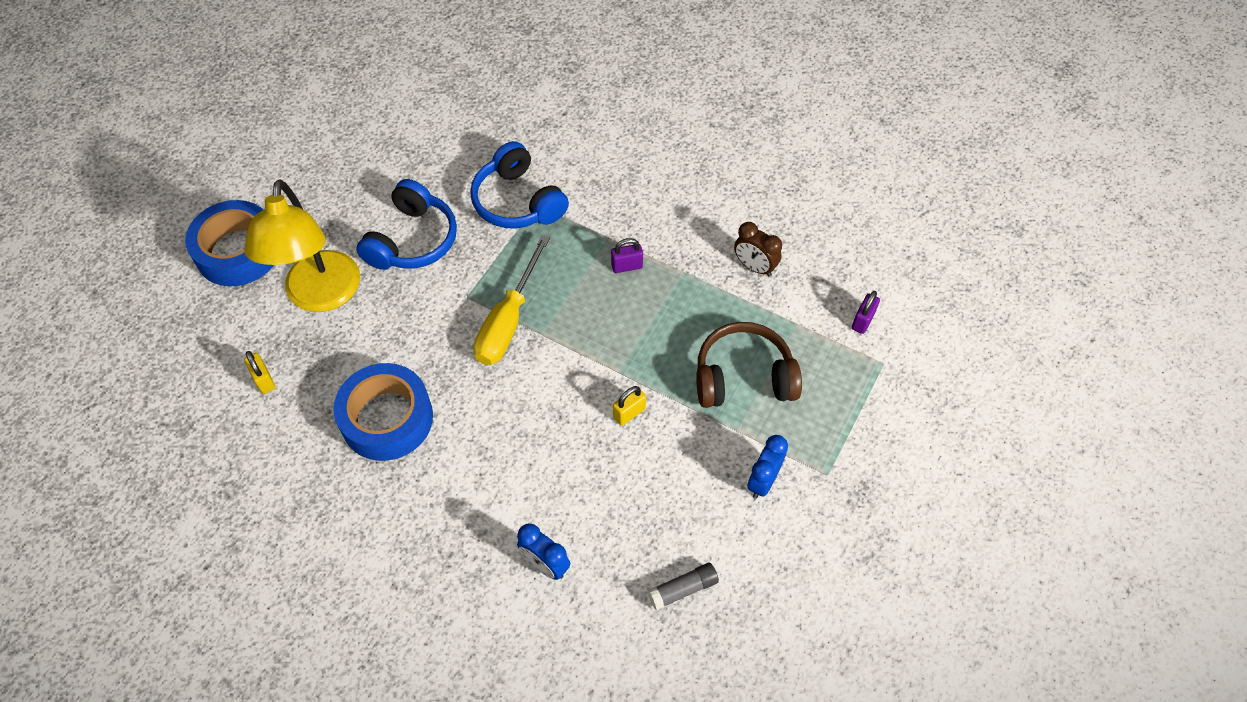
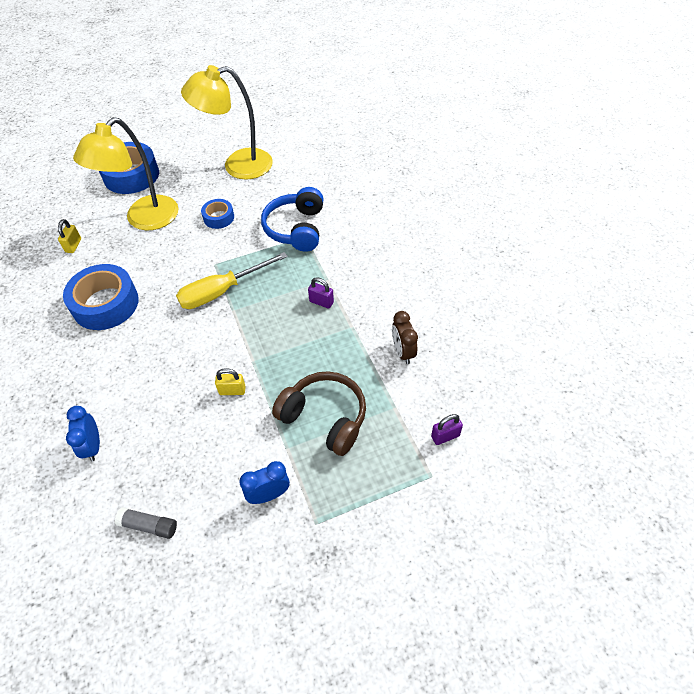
camera: 40 degrees right, 5 degrees down
blue headphones [356,179,457,270] -> blue tape [201,199,234,229]
none -> yellow lamp [181,65,273,180]

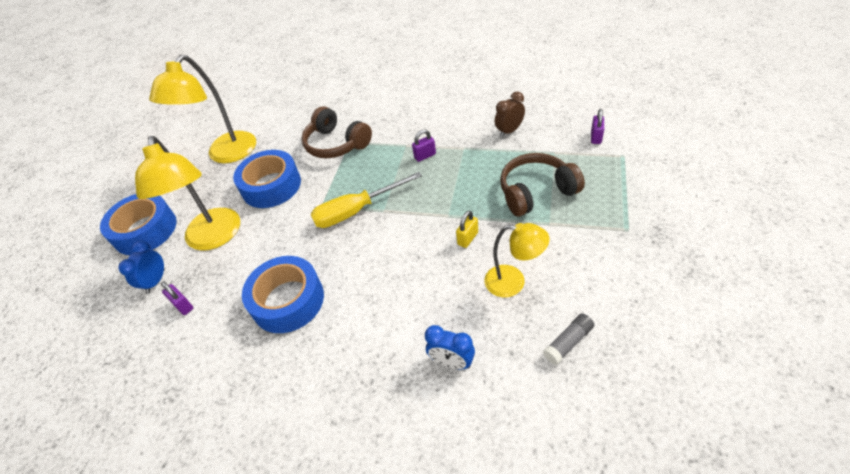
camera: 50 degrees left, 5 degrees down
yellow padlock [58,219,81,253] -> purple padlock [161,282,193,315]
yellow screwdriver [176,252,288,309] -> yellow screwdriver turned 60 degrees clockwise [311,172,422,228]
blue tape [201,199,234,229] -> blue tape [233,150,301,208], size x1.89
blue clock [239,461,290,504] -> blue clock moved to [118,241,165,294]
blue headphones [261,187,324,252] -> brown headphones [302,106,372,158]
brown clock [392,311,418,364] -> brown clock turned 120 degrees clockwise [495,92,525,137]
none -> yellow lamp [485,223,549,297]

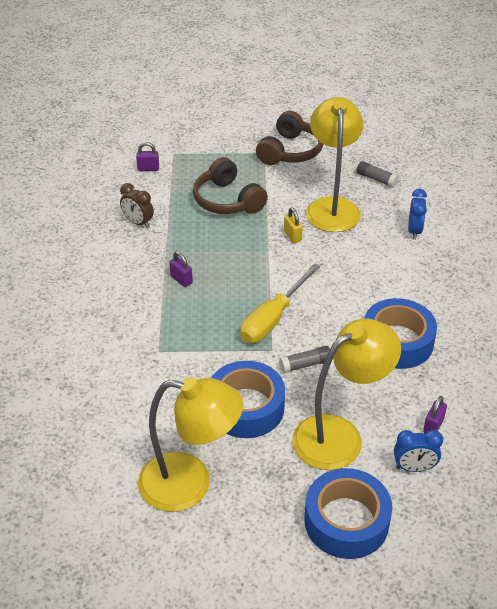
camera: 110 degrees left, 5 degrees down
brown headphones [302,106,372,158] -> brown headphones moved to [256,111,323,165]
yellow screwdriver [311,172,422,228] -> yellow screwdriver turned 75 degrees clockwise [241,263,320,343]
yellow padlock [456,210,478,248] -> yellow padlock turned 45 degrees clockwise [284,207,303,243]
yellow lamp [485,223,549,297] -> yellow lamp [306,97,364,232], size x1.67
none -> grey glue stick [279,346,330,373]

